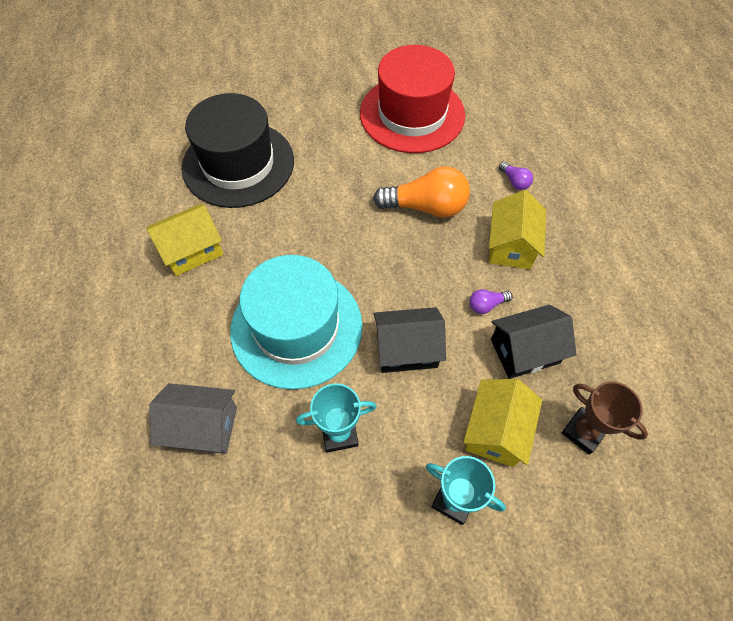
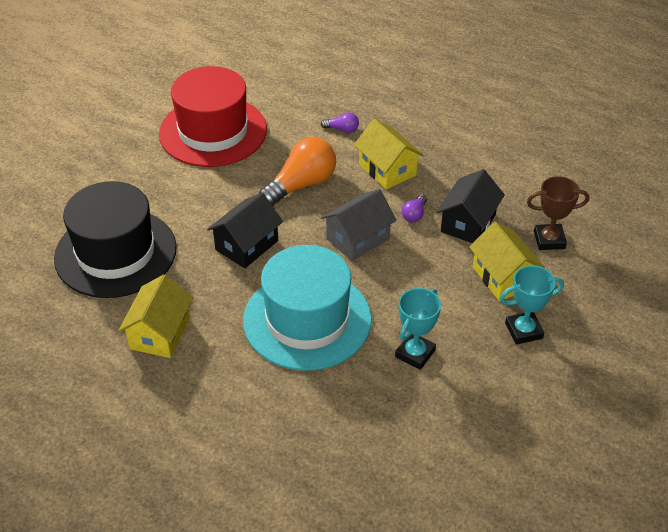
camera: 45 degrees left, 15 degrees down
grey house [149,383,237,454] -> grey house moved to [321,189,396,261]
black house [374,307,446,373] -> black house moved to [207,193,283,268]

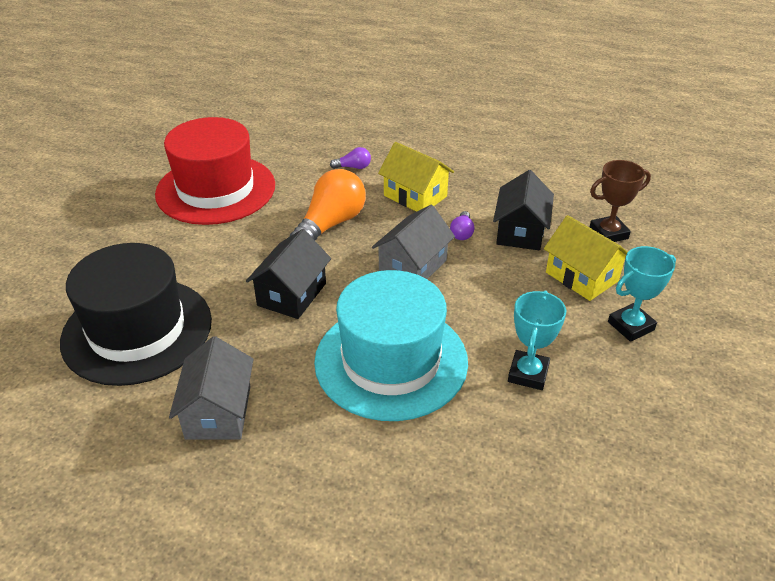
camera: 15 degrees left, 5 degrees down
yellow house [118,275,193,358] -> grey house [169,336,254,440]

